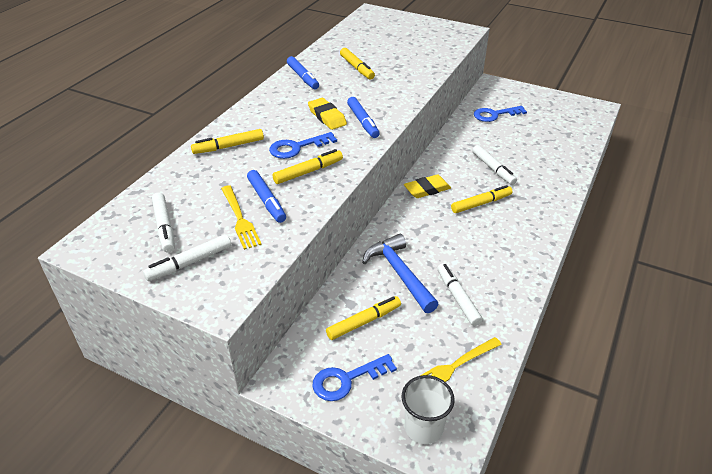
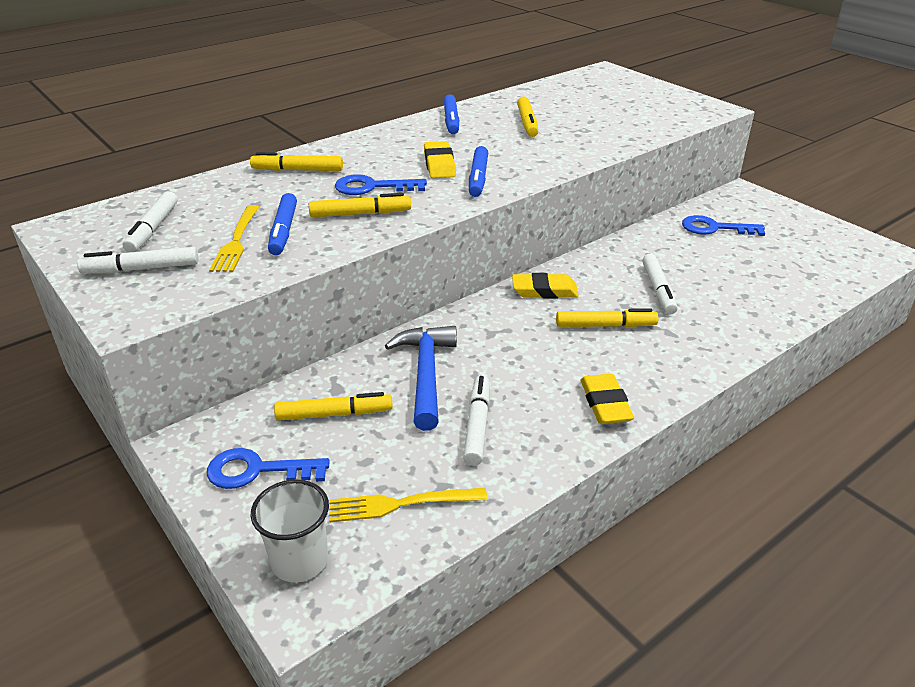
camera: 25 degrees right, 5 degrees down
none -> yellow eraser [581,374,634,424]

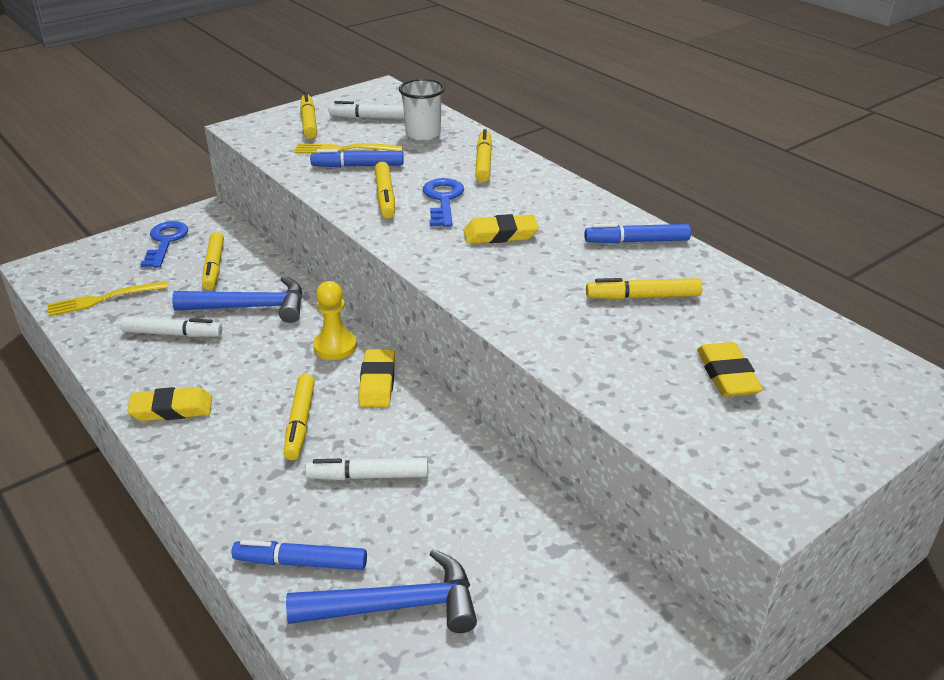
camera: 90 degrees right, 0 degrees up
white marker [77,247,199,273] -> yellow marker [300,93,317,139]
white cup [251,479,329,582] -> white cup moved to [399,79,445,140]
yellow fork [329,488,487,523] -> yellow fork turned 105 degrees counterclockwise [47,281,168,317]
blue marker [469,146,488,197] -> blue marker moved to [232,540,367,570]
blue key [682,215,765,236] -> none
none -> blue hammer [286,549,477,633]
none -> yellow pawn [313,281,357,360]
none -> yellow eraser [697,342,763,397]

